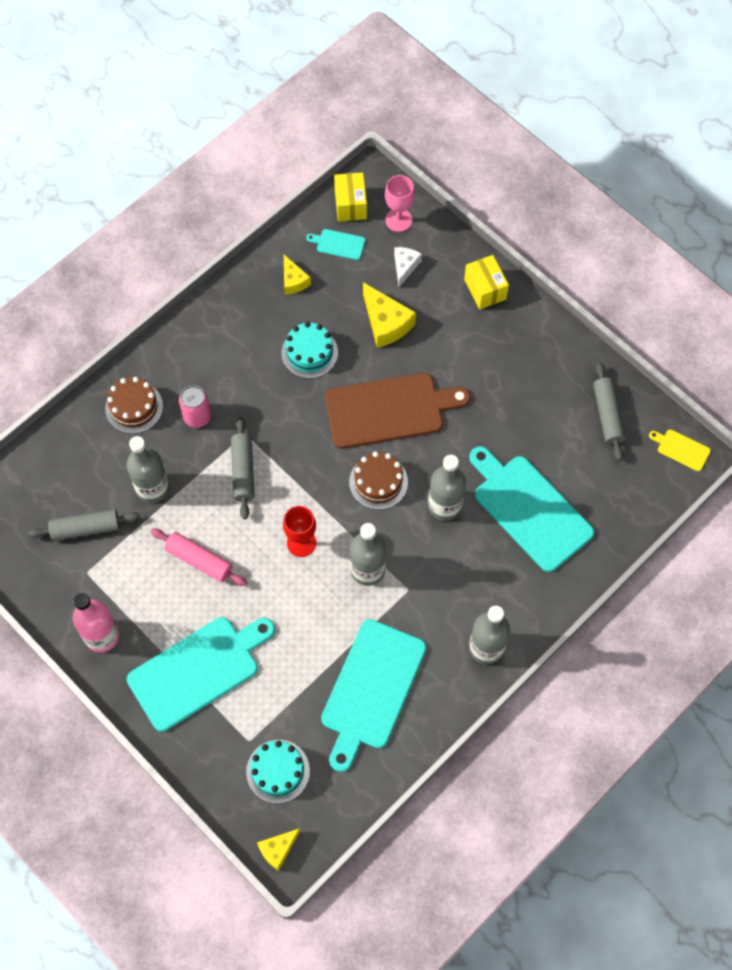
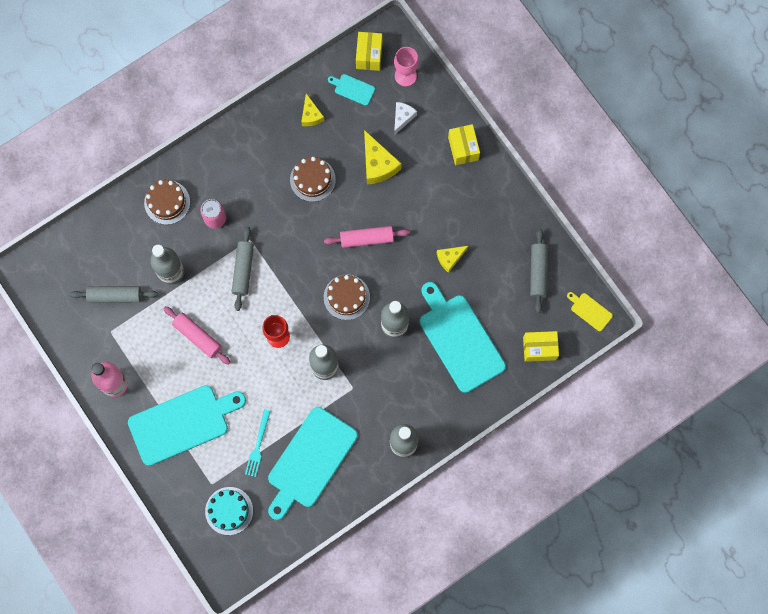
camera: 10 degrees right, 10 degrees up
yellow cheese [257,828,300,871] -> yellow cheese moved to [437,246,468,273]
turquoise cake [281,322,338,379] -> brown cake [290,157,336,202]
brown cutting board [325,373,471,449] -> pink rolling pin [324,226,410,248]
none -> turquoise fork [245,409,271,477]
none -> yellow box [523,331,559,362]

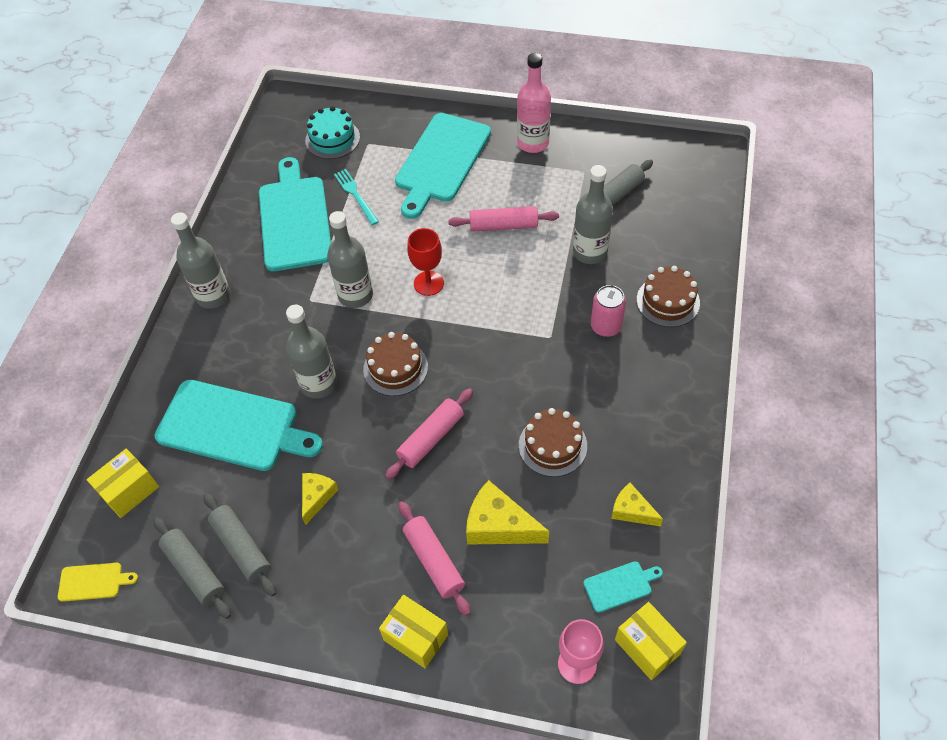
camera: 140 degrees right, 20 degrees down
grey rolling pin [232,226,254,311] -> grey rolling pin moved to [204,493,276,596]
white cheese [394,102,417,135] -> none
none -> pink rolling pin [398,501,470,616]

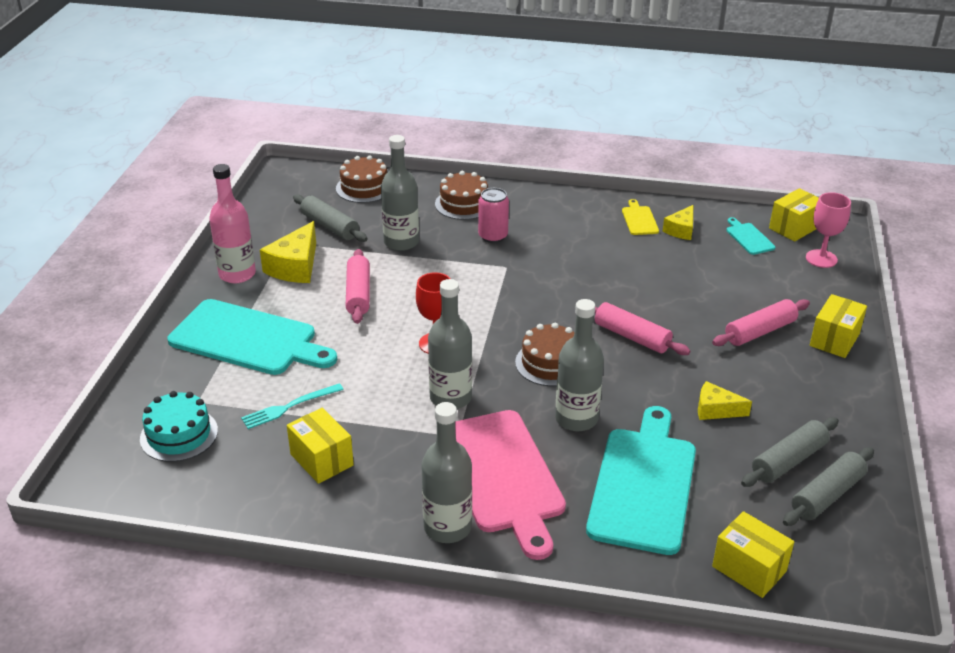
camera: 95 degrees left, 20 degrees down
yellow cutting board [58,563,138,602] -> yellow cutting board moved to [622,199,659,235]
turquoise cutting board [259,157,331,271] -> yellow box [287,408,354,484]
yellow cheese [466,480,549,545] -> yellow cheese moved to [260,221,316,283]
brown cake [519,408,587,477] -> brown cake moved to [336,155,387,203]
none -> pink cutting board [455,410,566,560]

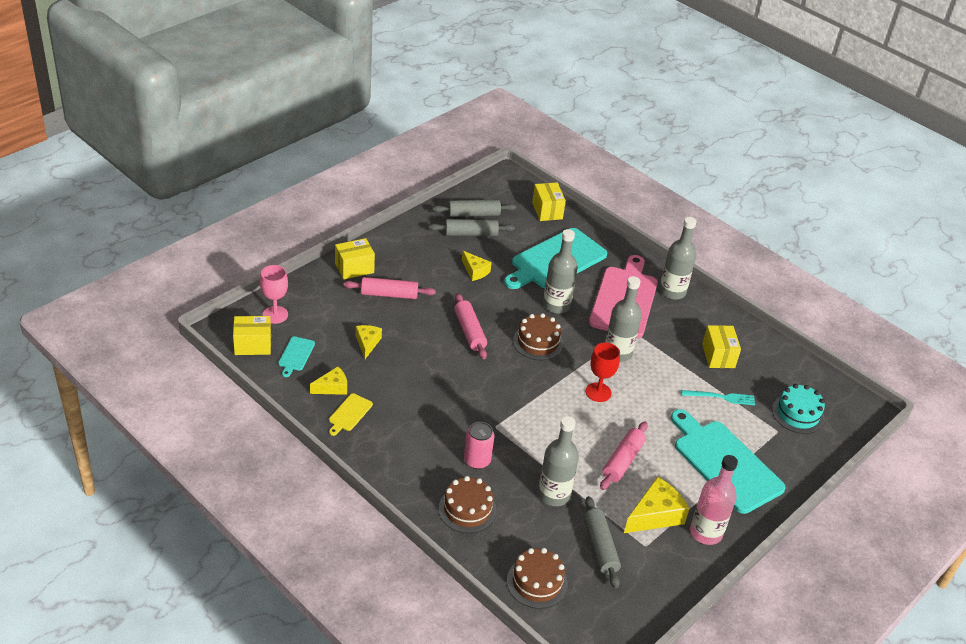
camera: 150 degrees left, 5 degrees up
none -> yellow cheese [356,325,382,359]

